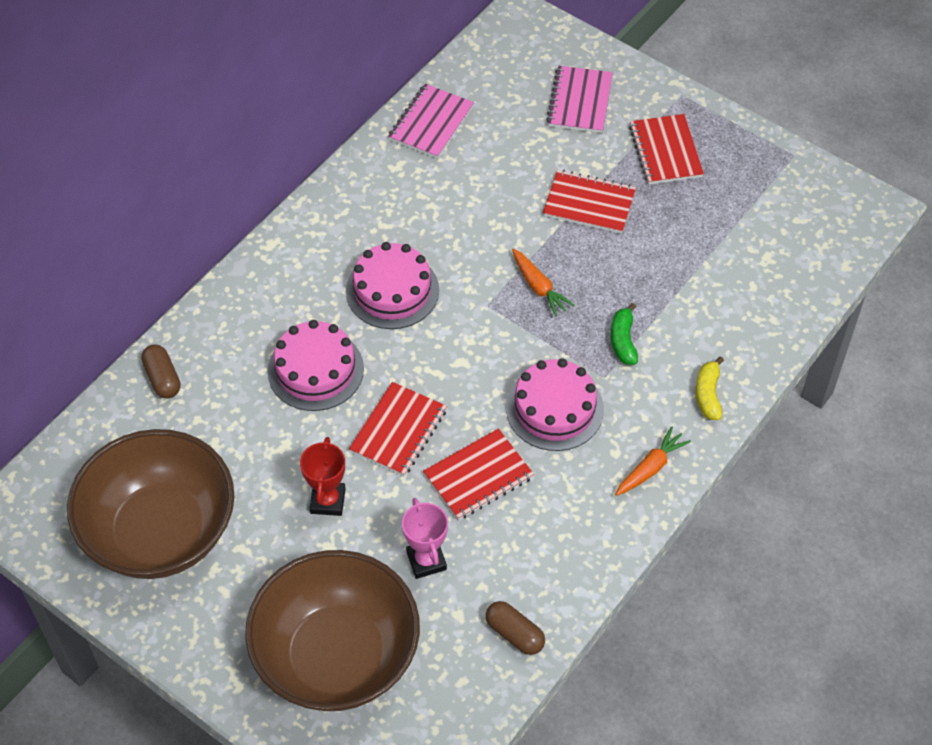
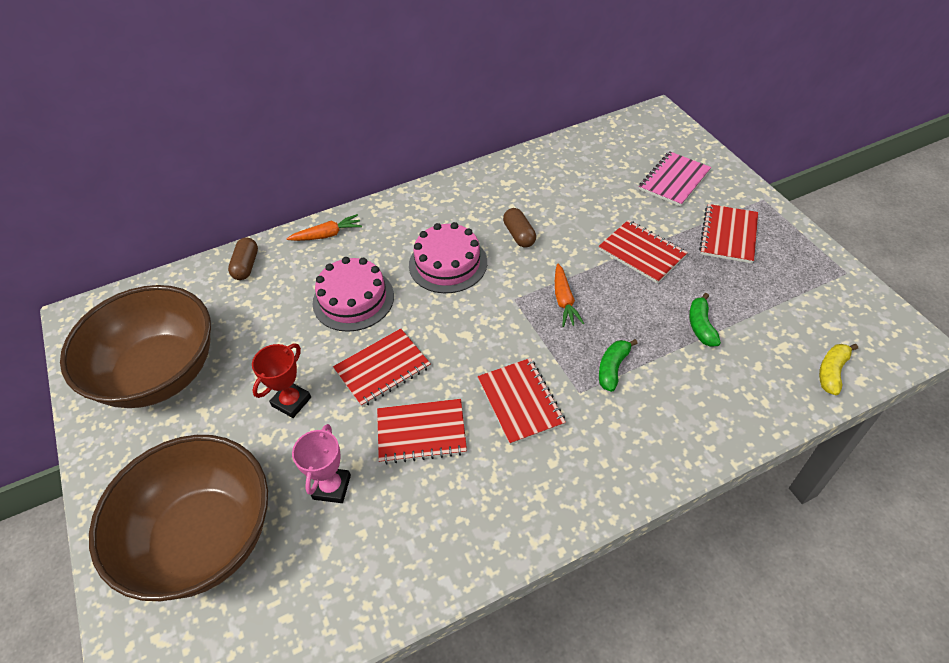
camera: 30 degrees right, 5 degrees down
pink notebook [388,84,474,159] -> none
brown capsule [486,601,545,655] -> brown capsule moved to [503,208,536,248]
pink cake [506,358,604,451] -> red notebook [478,358,566,445]
orange carrot [615,426,691,496] -> orange carrot moved to [286,214,362,241]
yellow banana [696,356,724,420] -> yellow banana moved to [819,344,858,395]
none -> green banana [689,293,721,347]

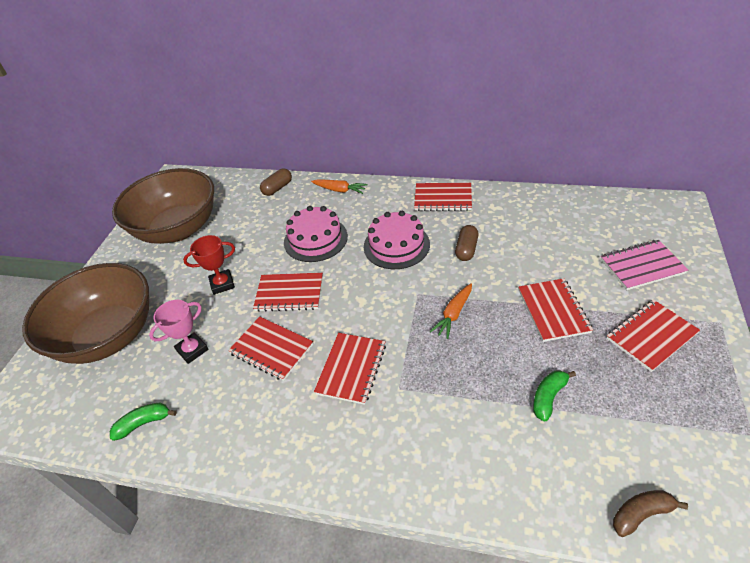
camera: 40 degrees right, 5 degrees down
green banana [599,339,638,392] -> green banana moved to [110,402,176,441]
yellow banana [819,344,858,395] -> brown banana [613,490,688,537]
none -> red notebook [414,183,472,211]

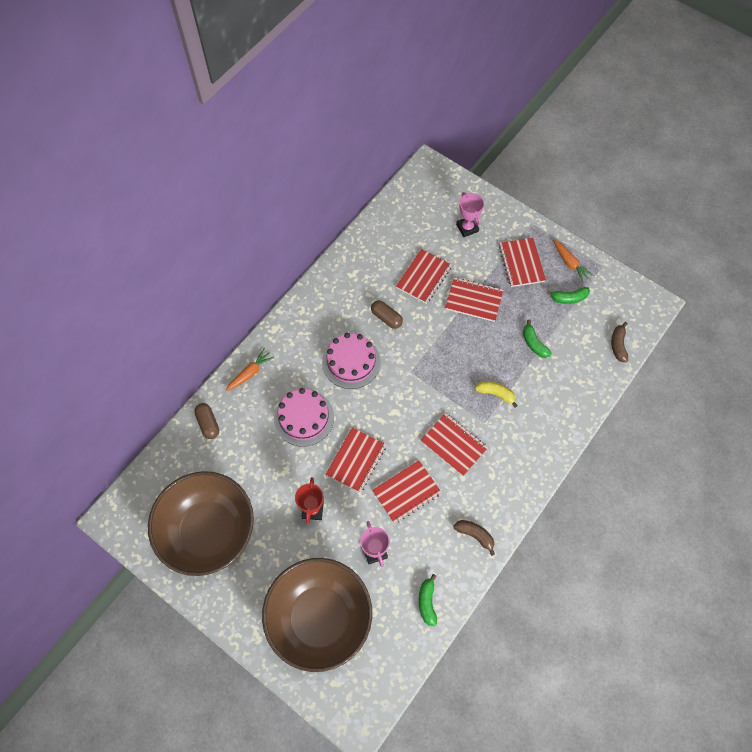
camera: 70 degrees left, 20 degrees up
red notebook [414,183,472,211] -> red notebook moved to [396,249,452,304]
orange carrot [430,283,472,339] -> orange carrot moved to [553,239,593,283]
pink notebook [601,240,688,290] -> pink trophy [456,192,484,237]
none -> brown banana [453,520,495,556]
none -> yellow banana [475,381,517,408]
none -> green banana [547,287,590,304]

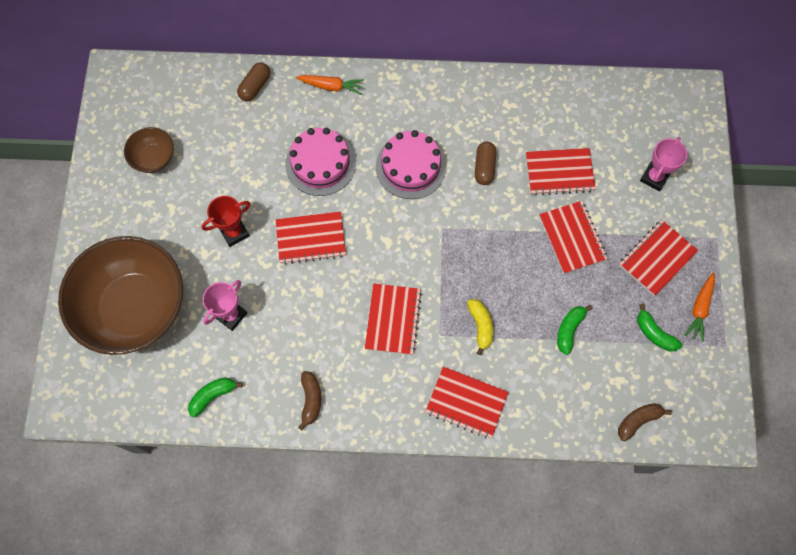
camera: 55 degrees right, 5 degrees up
brown bowl [148,471,254,576] -> brown bowl [124,127,174,173], size x0.44
red notebook [372,460,442,524] -> red notebook moved to [425,366,509,438]

